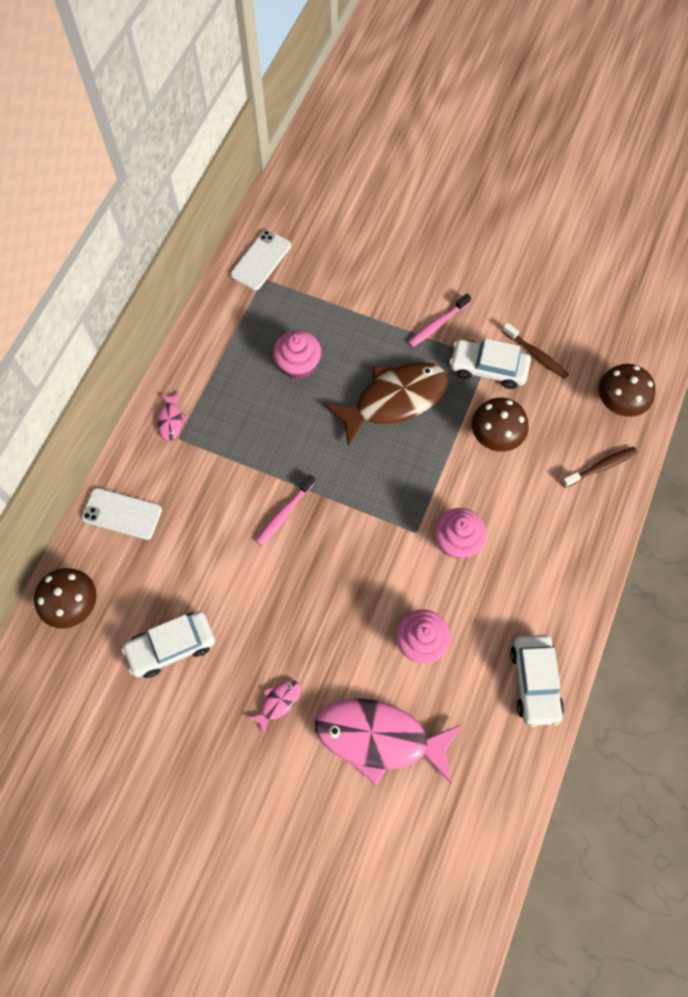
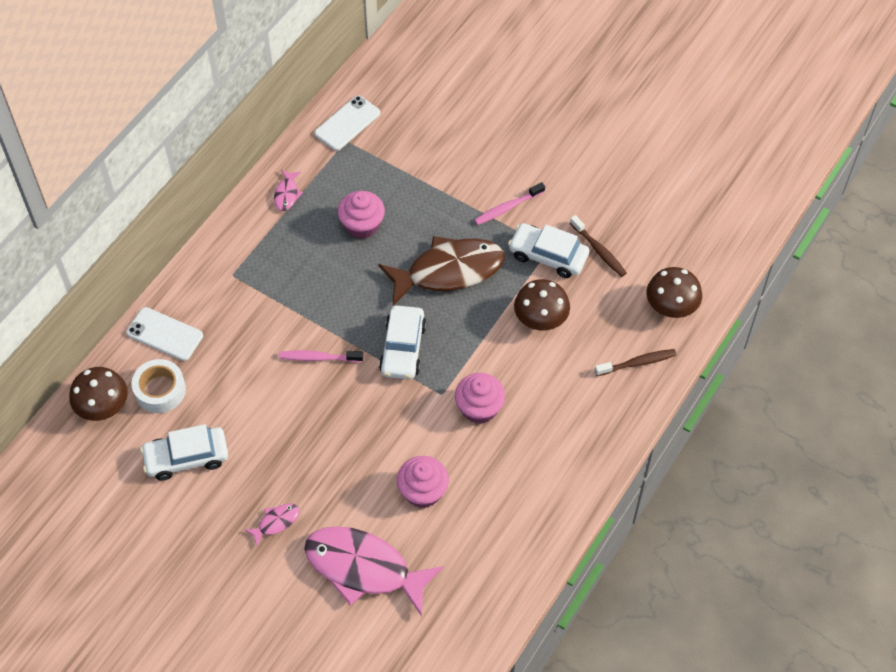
camera: 10 degrees right, 10 degrees down
pink fish [158,393,188,441] -> pink fish moved to [274,170,303,211]
pink toothbrush [256,475,315,546] -> pink toothbrush turned 45 degrees clockwise [279,350,363,362]
white car [510,635,564,727] -> white car moved to [379,305,426,379]
none -> white tape [131,359,186,413]

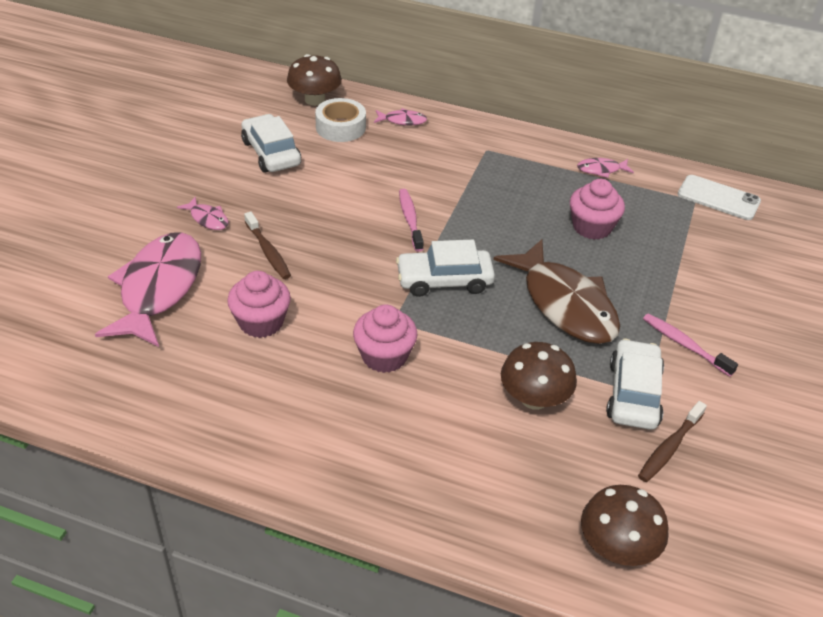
camera: 75 degrees right, 15 degrees down
white phone [126,307,203,361] -> pink fish [374,108,427,126]
brown toothbrush [595,349,676,376] -> brown toothbrush moved to [244,212,291,279]

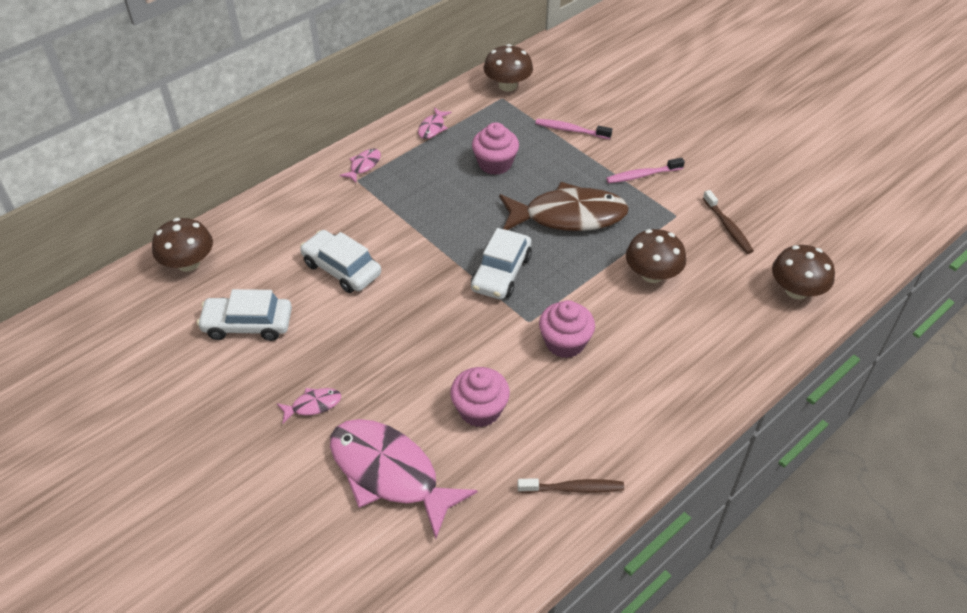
camera: 60 degrees left, 5 degrees up
brown toothbrush [244,212,291,279] -> brown toothbrush moved to [517,478,624,493]
white tape [315,98,366,142] -> none
pink fish [374,108,427,126] -> pink fish moved to [339,149,381,183]
pink toothbrush [399,189,424,252] -> pink toothbrush moved to [535,119,612,139]
white car [606,339,664,430] -> white car moved to [300,230,381,293]
white phone [678,175,761,220] -> brown mushroom [484,44,533,91]

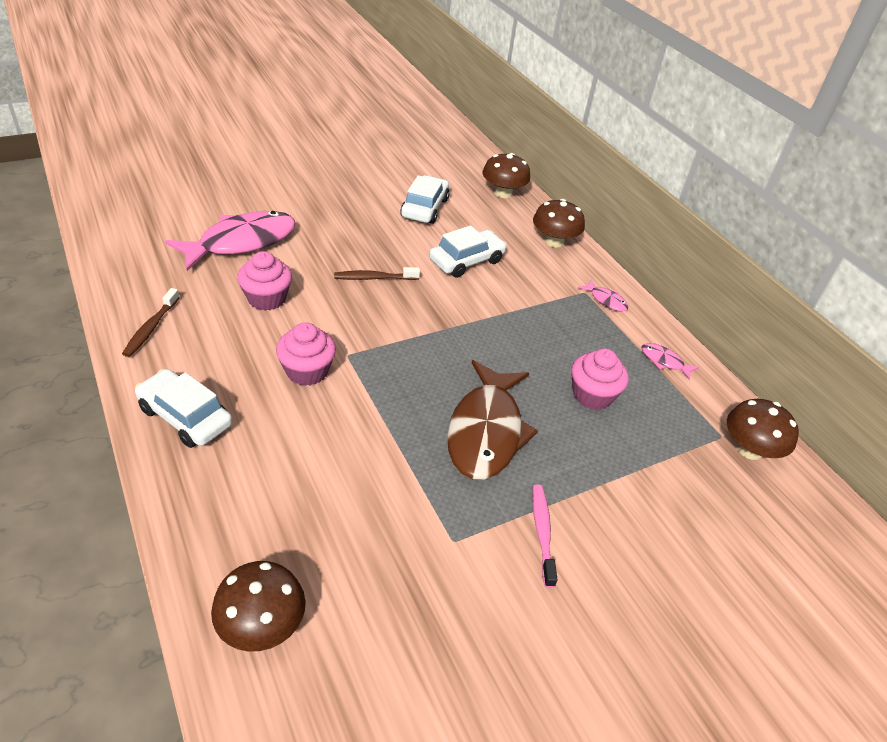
camera: 100 degrees right, 5 degrees down
pink fish [277,388,341,424] -> none
white car [471,228,532,299] -> white car moved to [135,369,232,448]
pink toothbrush [535,119,612,139] -> none
brown mushroom [626,229,686,283] -> brown mushroom moved to [533,199,585,248]
brown toothbrush [703,190,754,254] -> brown toothbrush moved to [334,267,420,280]

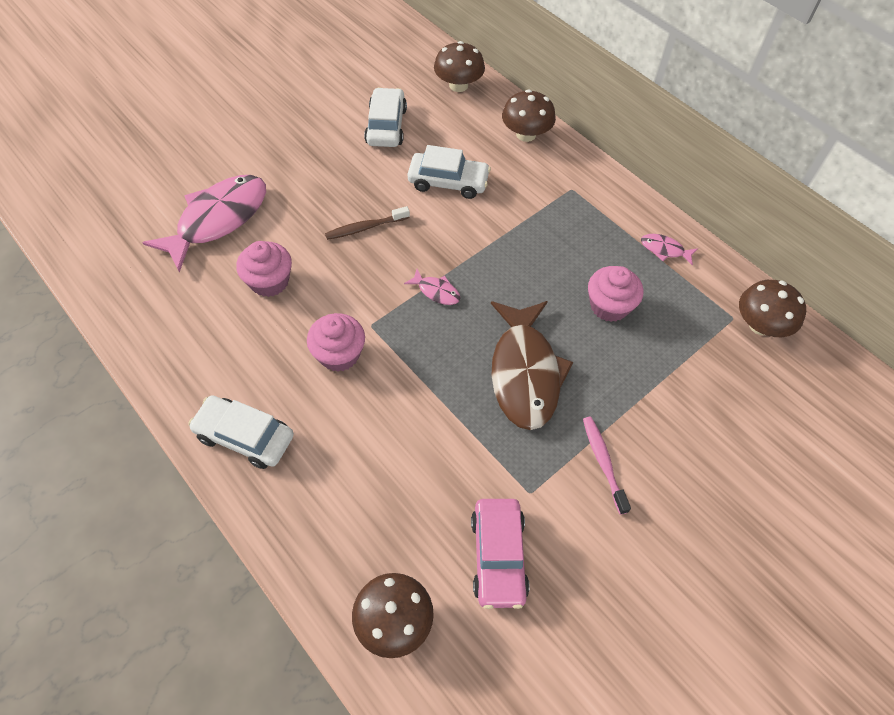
camera: 10 degrees left, 15 degrees up
brown toothbrush [122,288,180,357] -> none
white car [429,225,507,278] -> white car turned 60 degrees clockwise [408,145,491,199]
pink fish [578,279,628,312] -> pink fish moved to [404,269,460,305]
none -> pink car [471,499,530,609]

